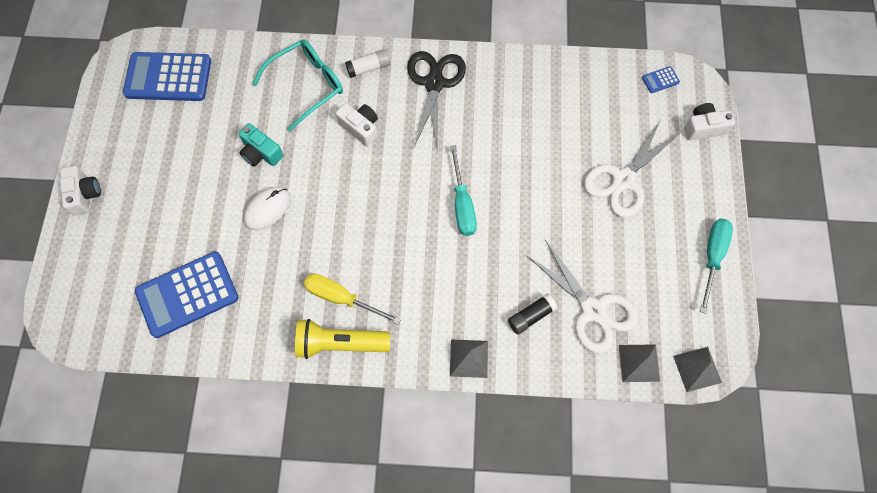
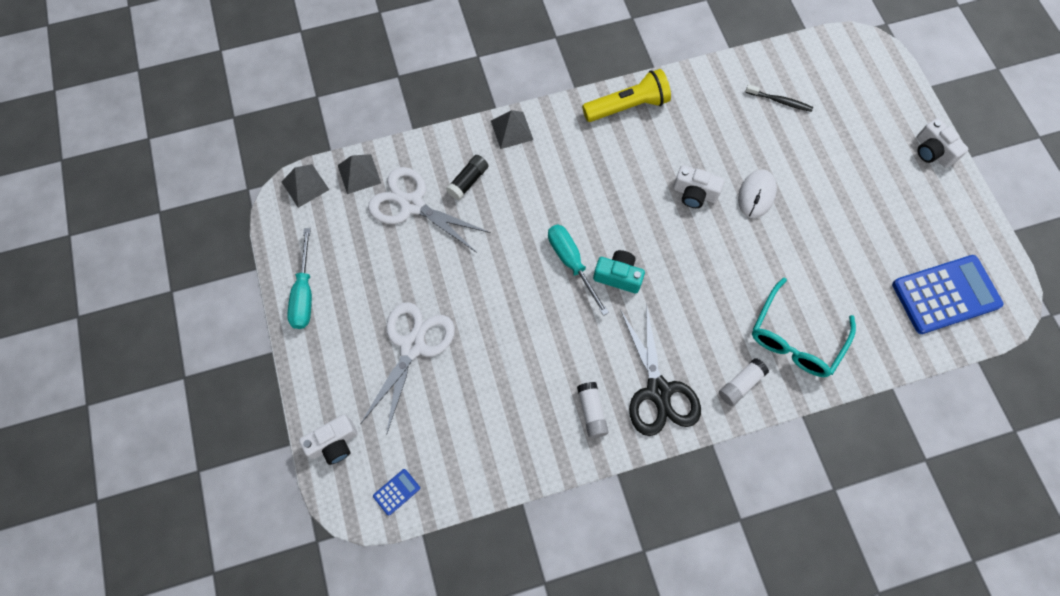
camera: 160 degrees right, 0 degrees up
blue calculator [135,252,238,338] -> black toothbrush [745,84,813,112]
turquoise camera [239,123,283,167] -> turquoise camera moved to [593,250,645,293]
yellow screwdriver [304,274,401,324] -> none
white camera [336,103,378,147] -> white camera moved to [673,165,724,208]
none -> white glue stick [577,382,609,438]

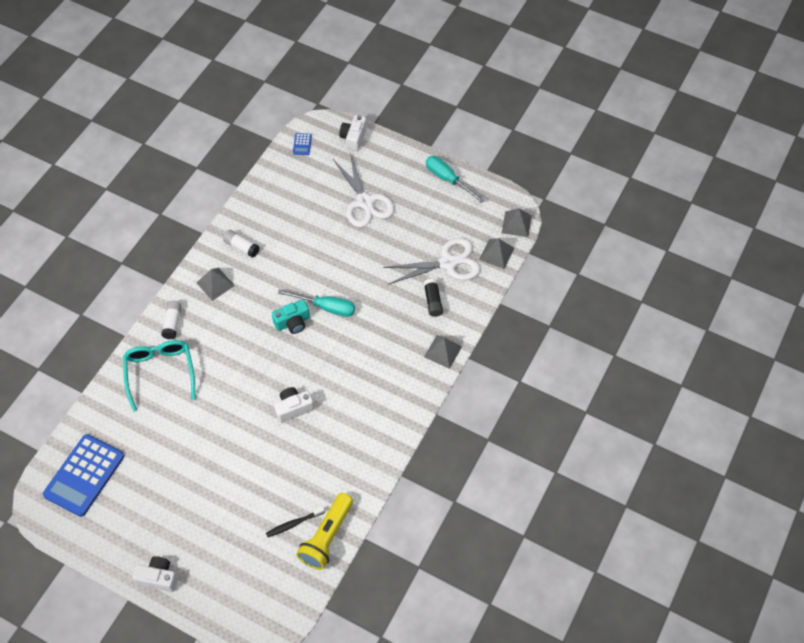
camera: 135 degrees right, 10 degrees down
yellow flashlight [582,69,671,122] -> yellow flashlight moved to [296,493,353,570]
black scissors [620,303,701,436] -> grey pyramid [197,268,235,301]
white mouse [738,169,777,218] -> none

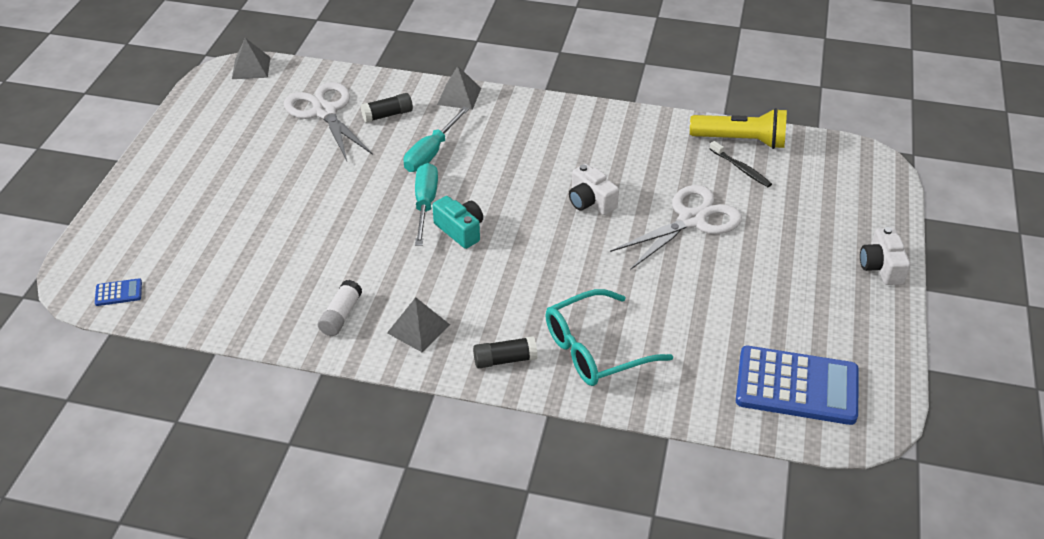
camera: 105 degrees left, 15 degrees down
white glue stick [161,300,182,339] -> black glue stick [473,336,538,368]
white scissors [333,153,394,227] -> white scissors moved to [610,185,742,270]
white camera [339,115,367,151] -> none
turquoise screwdriver [426,156,484,203] -> turquoise screwdriver moved to [404,107,469,172]
grey pyramid [479,238,514,269] -> none

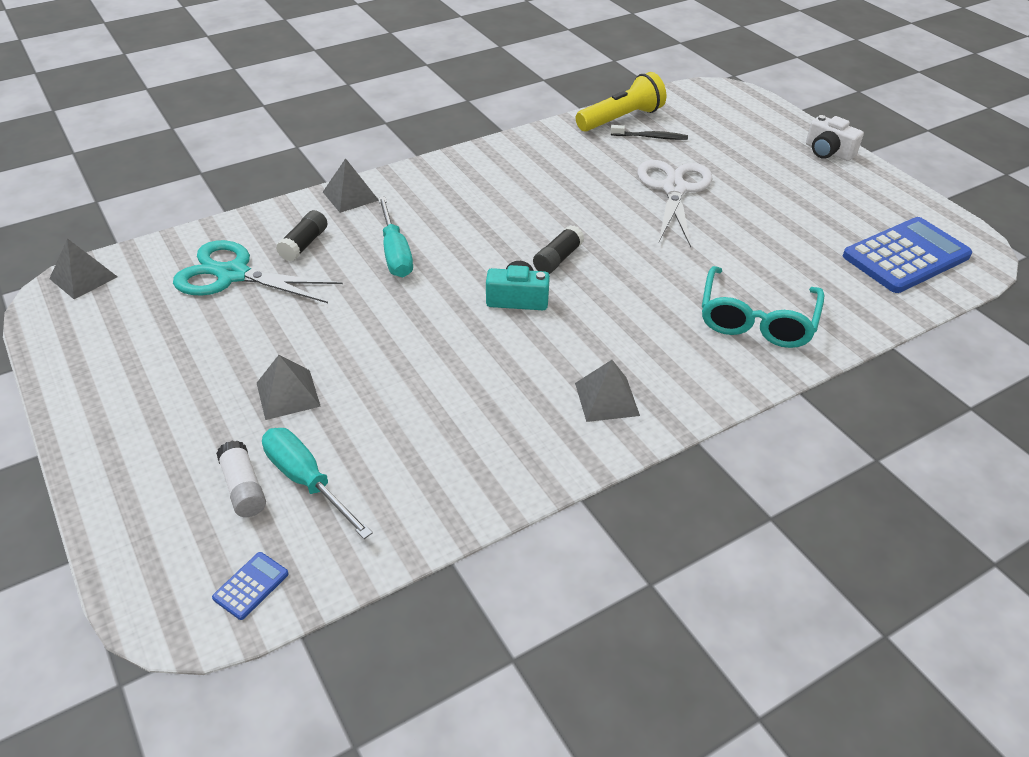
camera: 45 degrees left, 0 degrees up
white scissors [284,82,373,161] -> turquoise scissors [173,240,343,303]
white glue stick [318,280,362,336] -> white glue stick moved to [216,441,266,517]
turquoise screwdriver [415,163,438,246] -> turquoise screwdriver moved to [262,428,373,539]
black glue stick [473,336,538,368] -> black glue stick moved to [533,225,584,274]
white camera [569,164,619,215] -> none
none -> grey pyramid [257,355,321,420]

